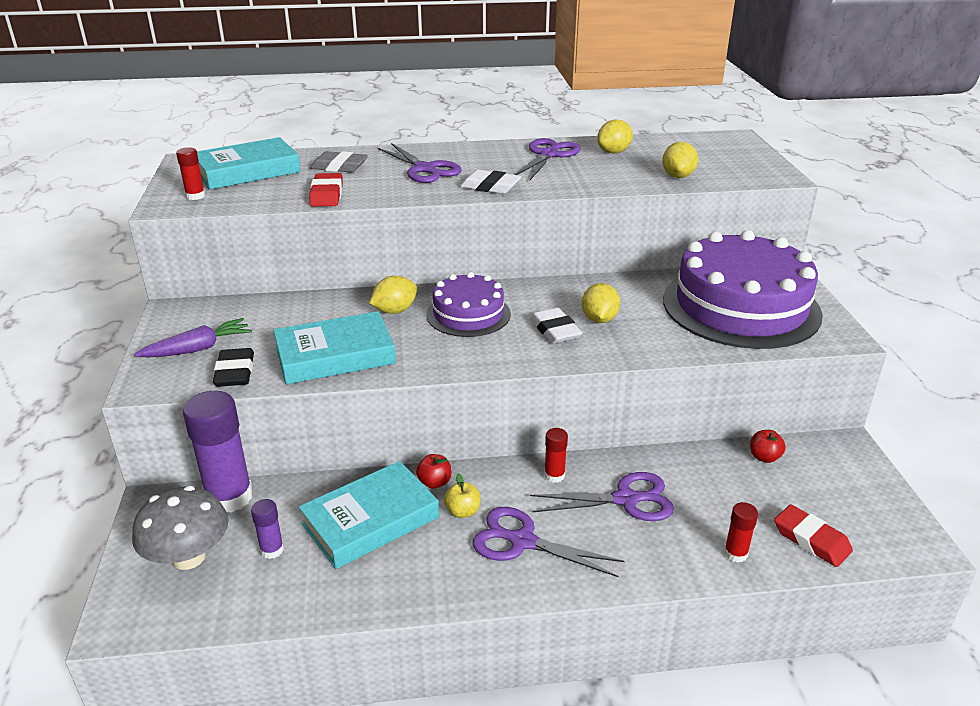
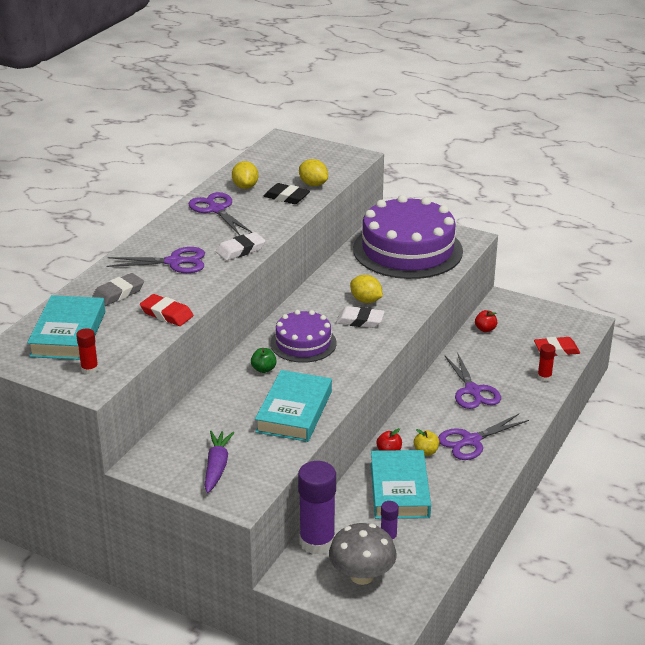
camera: 55 degrees left, 0 degrees up
black eraser [213,348,254,387] -> black eraser moved to [264,183,310,204]
yellow lemon [369,276,417,314] -> green apple [251,348,277,373]
purple scissors [530,472,674,521] -> purple scissors turned 135 degrees clockwise [444,352,501,409]
red glue stick [544,428,568,483] -> none

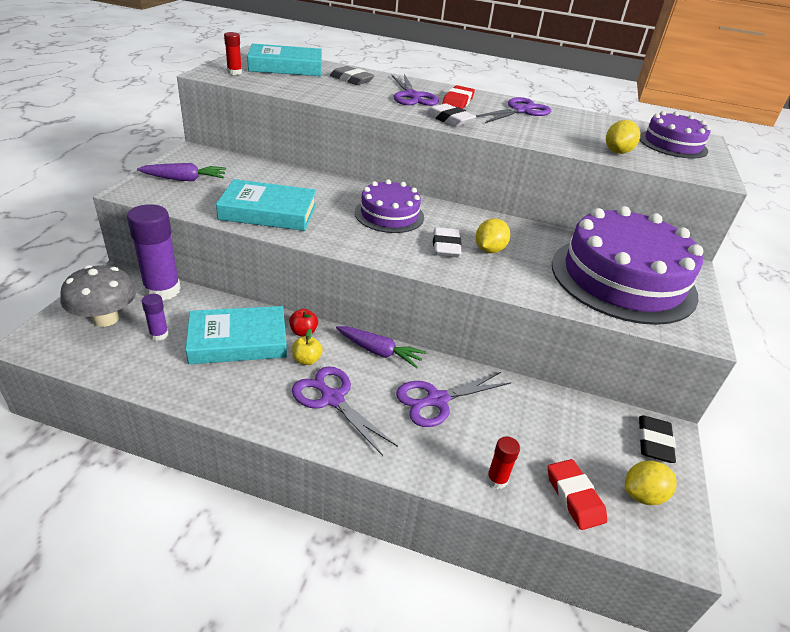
camera: 75 degrees right, 5 degrees up
red eraser [140,294,194,326] -> red eraser moved to [442,85,475,109]
yellow lemon [232,161,258,189] -> yellow lemon moved to [625,461,677,505]
green apple [251,348,277,373] -> none
black eraser [264,183,310,204] -> black eraser moved to [639,415,676,463]
red apple [475,310,497,332] -> none
none -> purple carrot [336,326,426,368]
none -> purple cake [640,111,711,158]

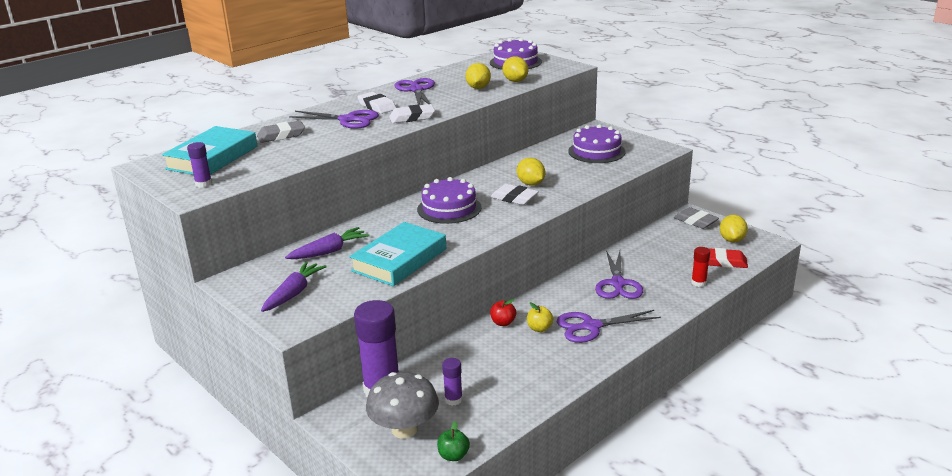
camera: 55 degrees left, 10 degrees down
turquoise book [185,306,287,364] -> none
red glue stick [224,32,242,75] -> purple glue stick [187,142,212,188]
purple carrot [336,326,426,368] -> purple carrot moved to [285,227,369,259]
red eraser [442,85,475,109] -> white eraser [357,92,396,114]
purple cake [552,206,703,325] -> purple cake [568,124,626,163], size x0.54
black eraser [639,415,676,463] -> grey eraser [674,207,719,229]
none -> green apple [437,421,470,461]
none -> yellow lemon [465,63,491,89]

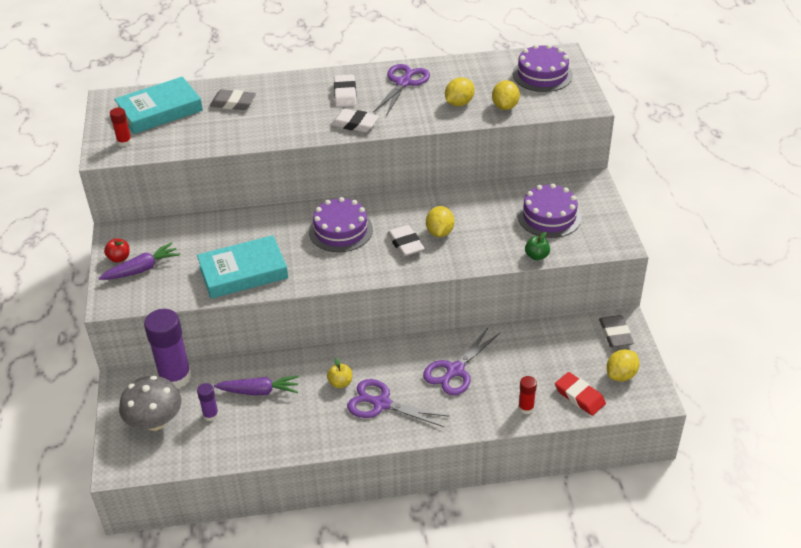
camera: 35 degrees right, 15 degrees up
purple glue stick [187,142,212,188] -> red glue stick [110,108,132,147]
purple carrot [285,227,369,259] -> purple carrot moved to [214,376,299,396]
purple scissors [289,110,379,129] -> none
green apple [437,421,470,461] -> green apple moved to [525,232,550,260]
red apple [490,299,516,326] -> red apple moved to [104,239,130,263]

